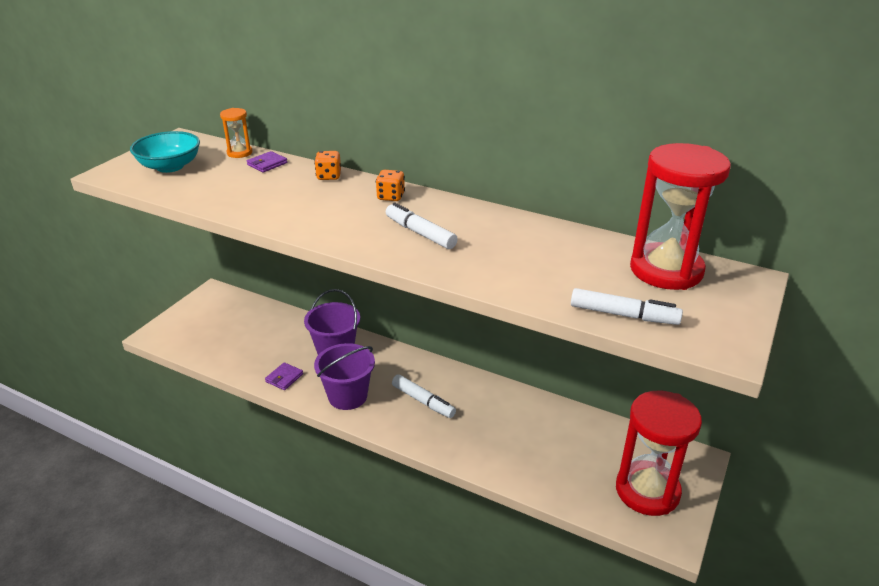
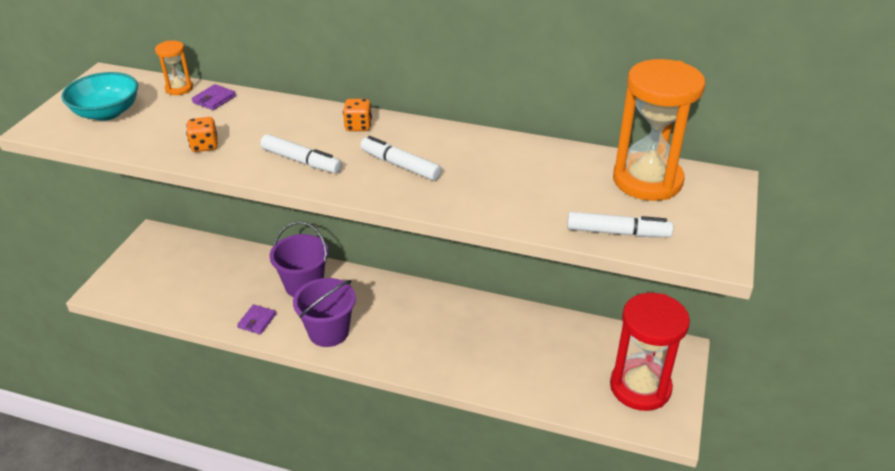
camera: 10 degrees left, 5 degrees up
orange dice [314,151,341,180] -> orange dice moved to [186,117,218,152]
white marker [392,374,456,418] -> white marker moved to [260,134,342,173]
red hourglass [630,143,731,290] -> orange hourglass [613,59,705,201]

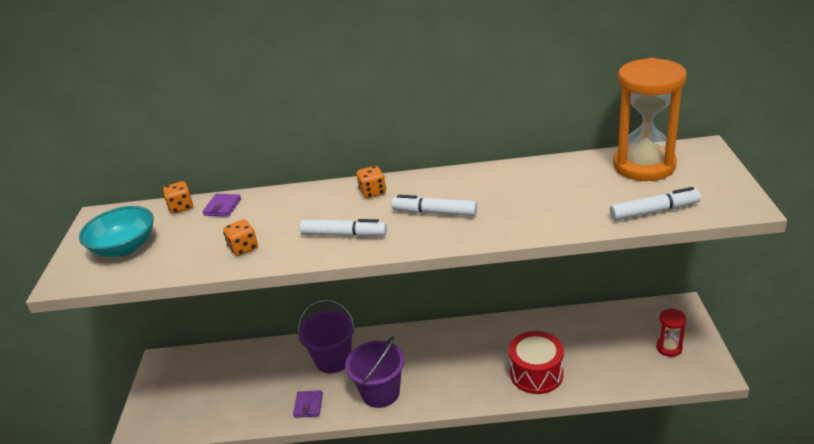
camera: 15 degrees left, 5 degrees down
orange hourglass [155,41,193,95] -> orange dice [163,181,193,214]
red hourglass [610,293,690,411] -> red hourglass [656,308,687,357], size x0.46
none -> red drum [509,331,564,394]

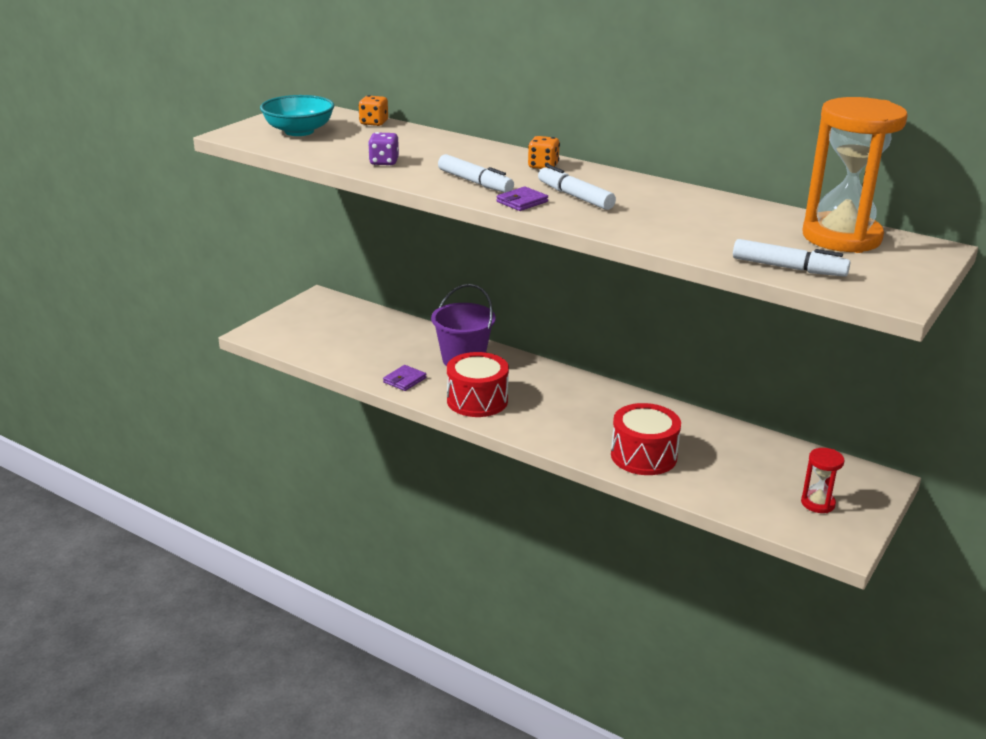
camera: 30 degrees right, 5 degrees down
purple wallet [202,194,241,217] -> purple wallet moved to [496,187,548,211]
orange dice [223,219,258,256] -> purple dice [368,132,399,166]
purple bucket [345,337,404,408] -> red drum [447,352,509,417]

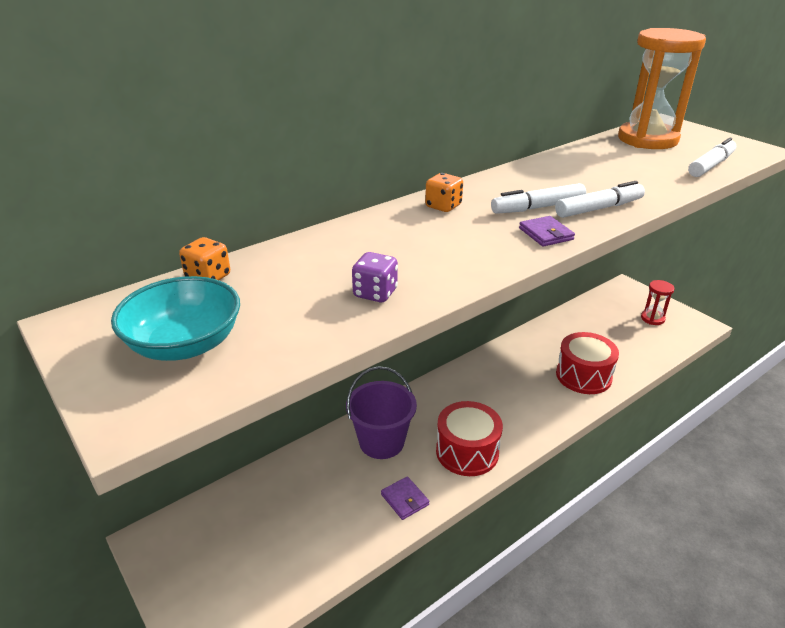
camera: 70 degrees left, 5 degrees up
white marker [438,154,514,193] -> white marker moved to [555,181,645,218]

